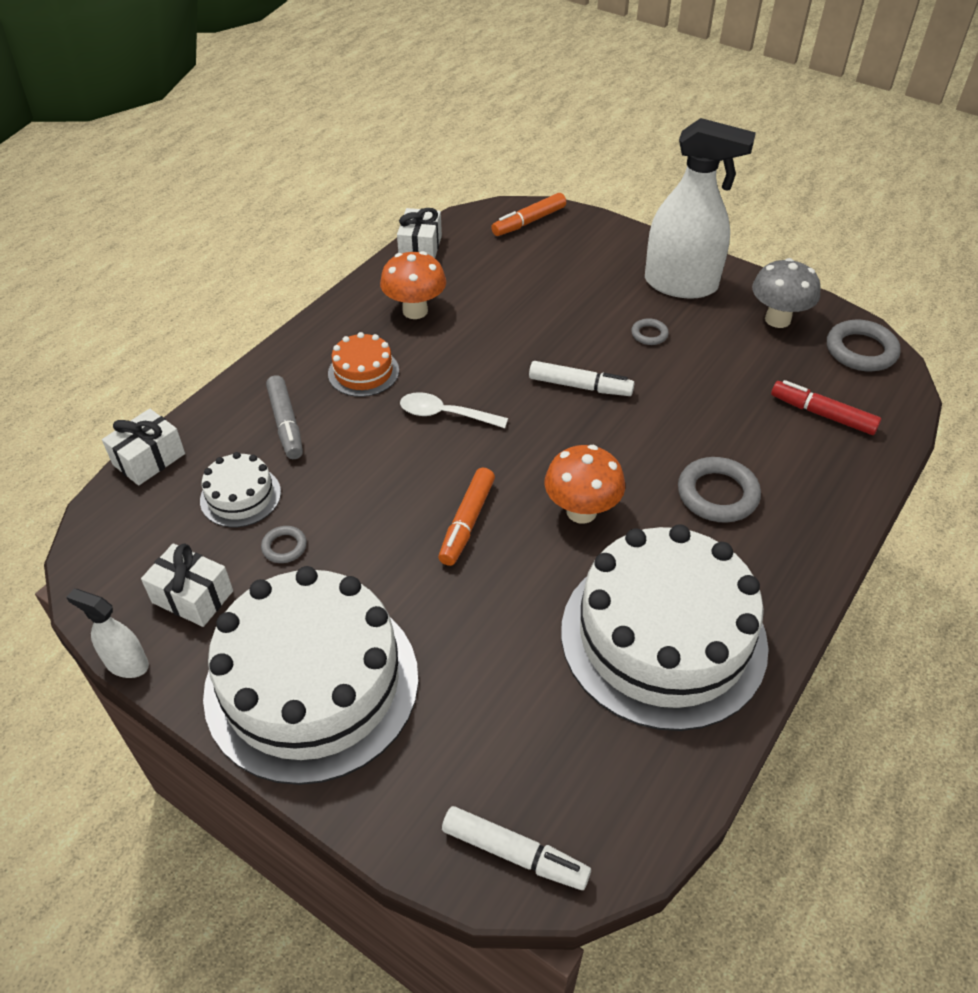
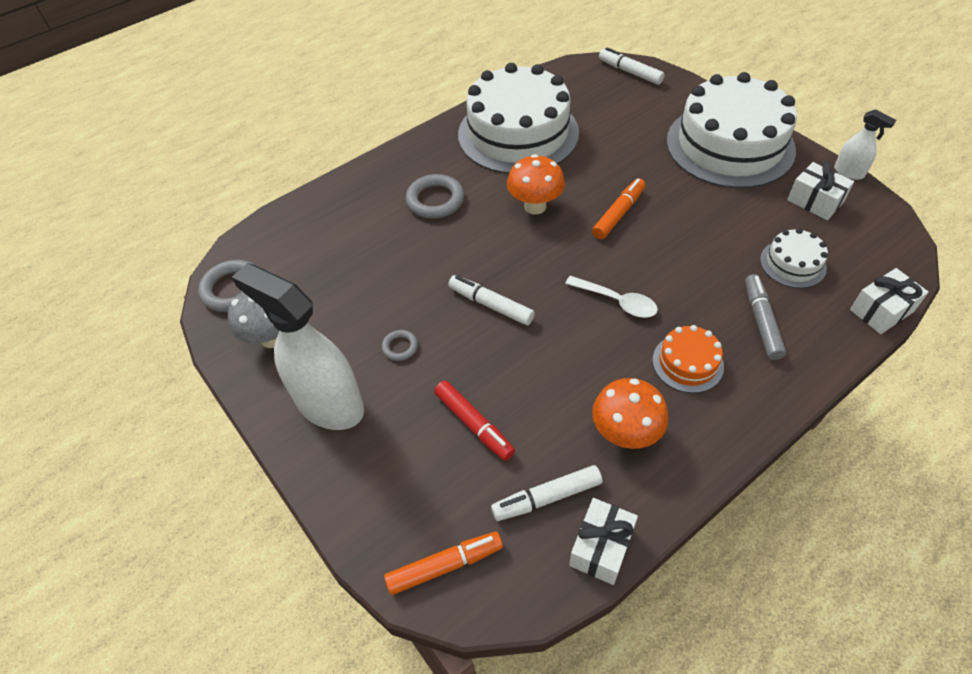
camera: 160 degrees left, 5 degrees up
grey ring [261,526,307,563] -> none
red marker [771,380,881,435] -> red marker moved to [434,381,515,461]
none -> white marker [491,465,602,521]

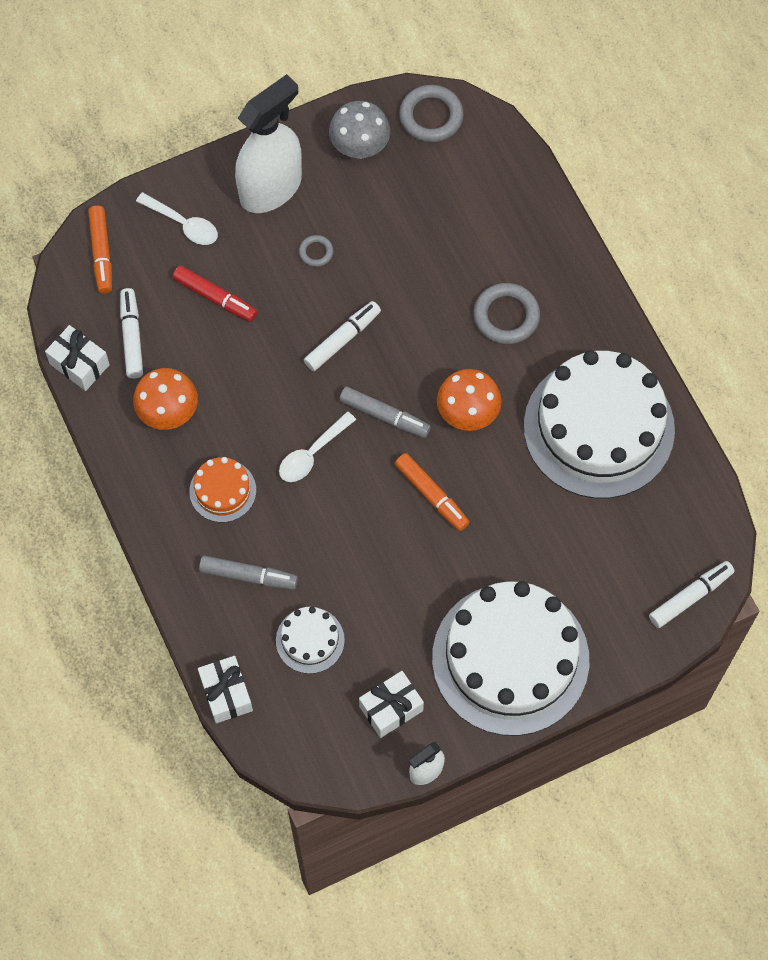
camera: 100 degrees right, 15 degrees up
red marker [434,381,515,461] -> red marker turned 120 degrees counterclockwise [172,265,258,322]
none -> white spoon [136,192,218,245]
none -> grey marker [339,387,431,438]

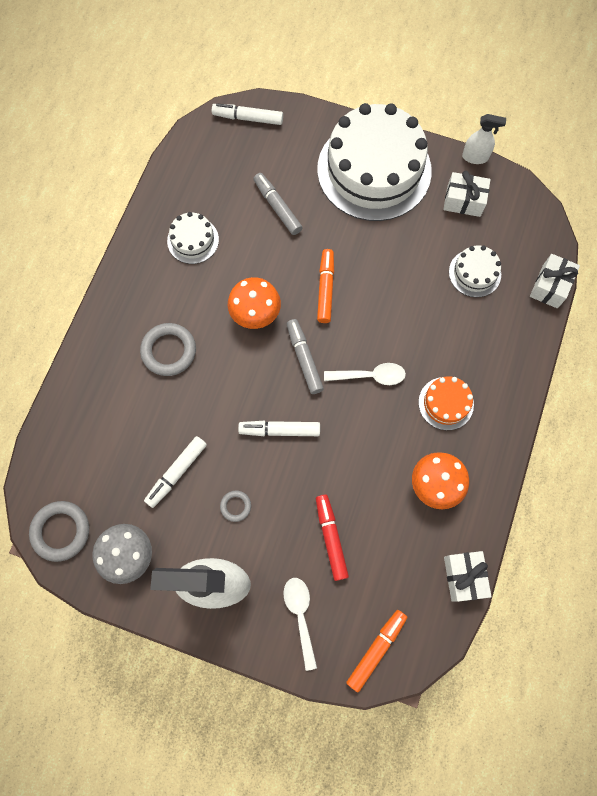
camera: 135 degrees left, 5 degrees up
white marker [120,288,143,378] -> white marker moved to [144,436,207,508]
grey marker [199,556,298,590] -> grey marker moved to [254,173,302,235]
white cake [524,350,675,499] -> white cake [167,212,219,264], size x0.44

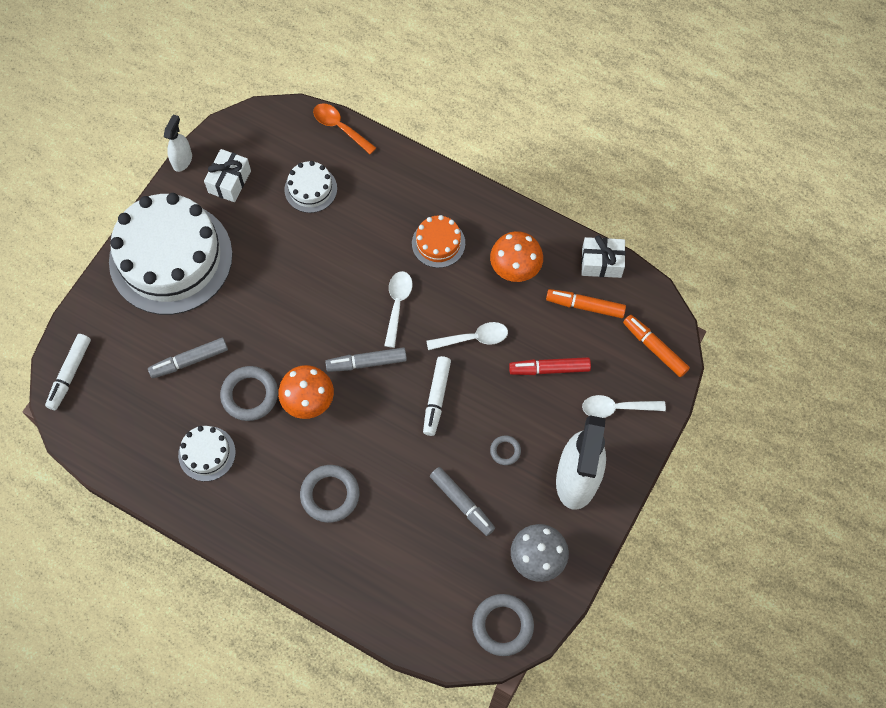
camera: 80 degrees left, 5 degrees down
white marker [144,436,207,508] -> grey marker [430,467,495,536]
orange marker [317,249,334,323] -> orange marker moved to [546,289,626,318]
white gift [530,254,580,308] -> orange spoon [313,103,376,154]
none -> grey ring [220,366,278,421]
none -> white spoon [427,322,508,350]

